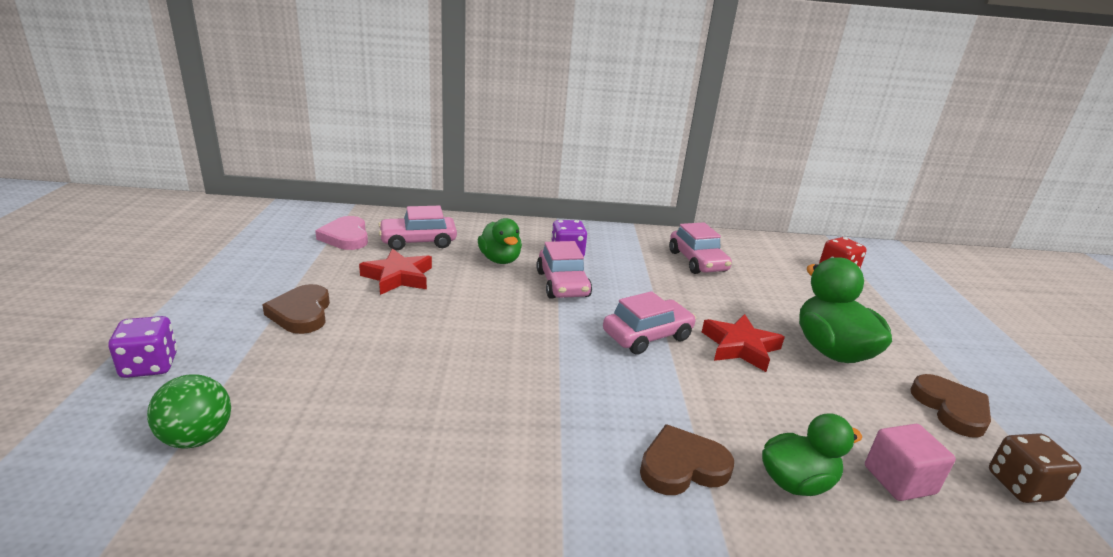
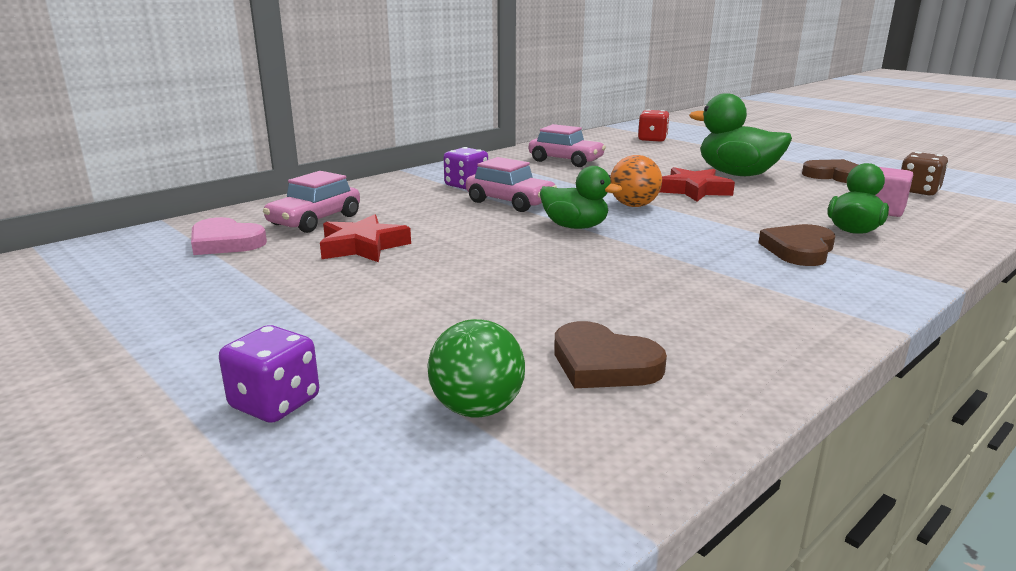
camera: 40 degrees left, 5 degrees down
brown heart [262,284,330,334] -> brown heart moved to [554,321,667,388]
green duck [478,218,522,264] -> green duck moved to [540,166,622,229]
pink car [603,291,696,355] -> orange ball [610,155,662,207]

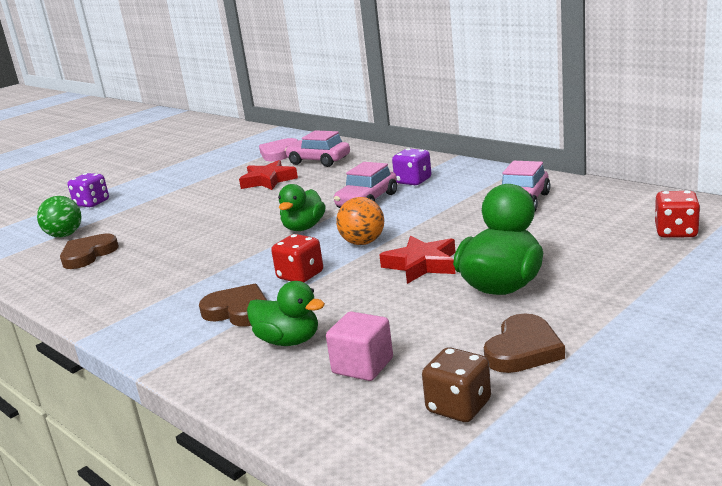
camera: 90 degrees right, 0 degrees up
none -> red dice [271,234,323,283]

